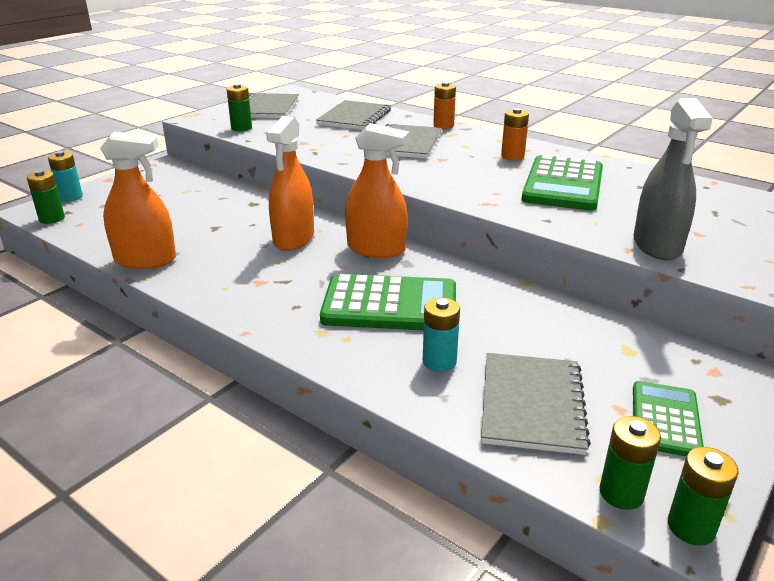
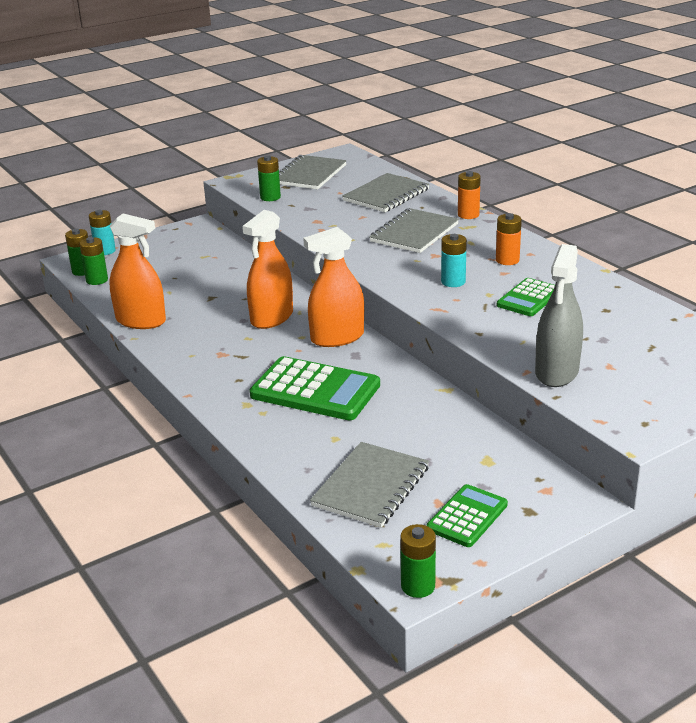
camera: 20 degrees right, 0 degrees up
orange spray bottle [345,123,409,258] -> orange spray bottle turned 120 degrees clockwise [303,227,364,347]
turquoise battery [423,298,460,372] -> turquoise battery moved to [441,234,467,287]
green calculator [522,155,603,211] -> green calculator [497,278,555,316], size x0.59
green battery [600,416,661,510] -> green battery moved to [79,237,108,285]

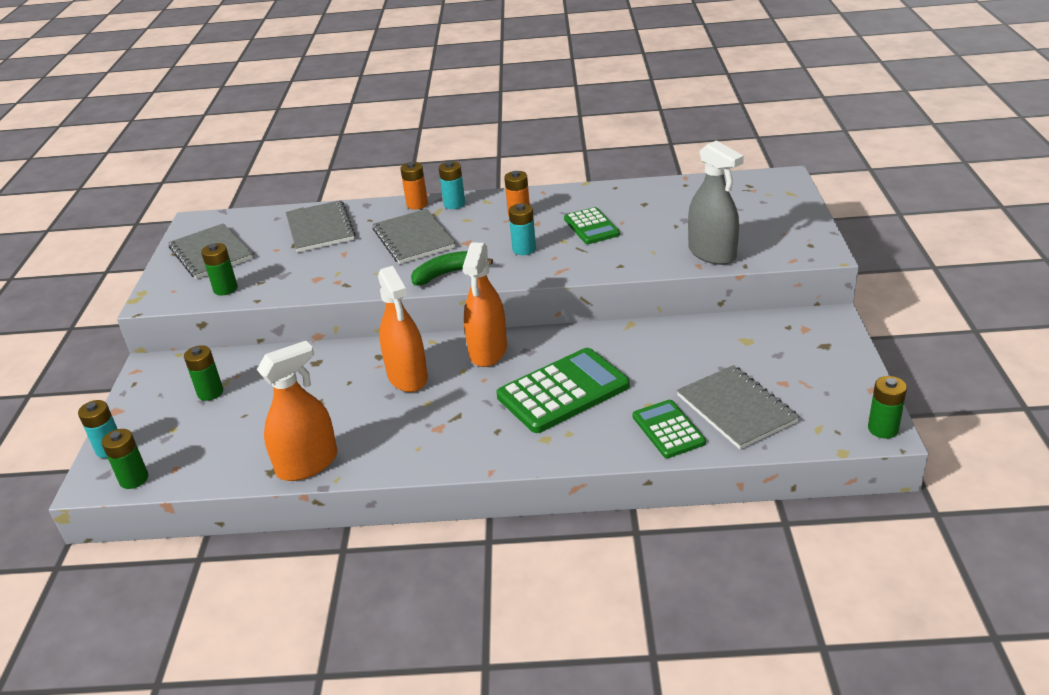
camera: 55 degrees left, 5 degrees up
green battery [79,237,108,285] -> green battery moved to [184,345,223,401]
green calculator [427,484,508,547] -> green calculator moved to [633,400,706,458]
none -> green banana [411,251,493,286]
none -> turquoise battery [439,161,465,209]

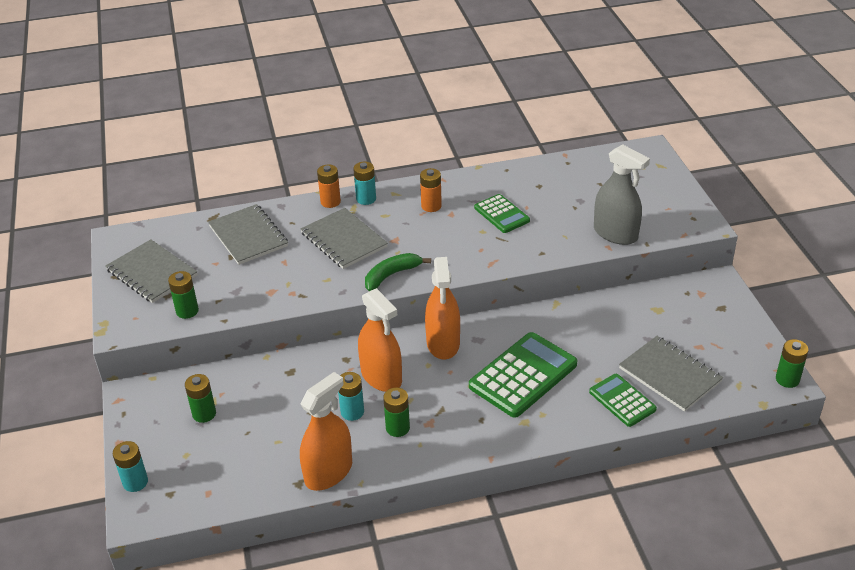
camera: 15 degrees left, 5 degrees up
green battery [102,429,148,489] -> green battery moved to [383,387,410,437]
turquoise battery [509,203,536,255] -> turquoise battery moved to [338,372,364,421]

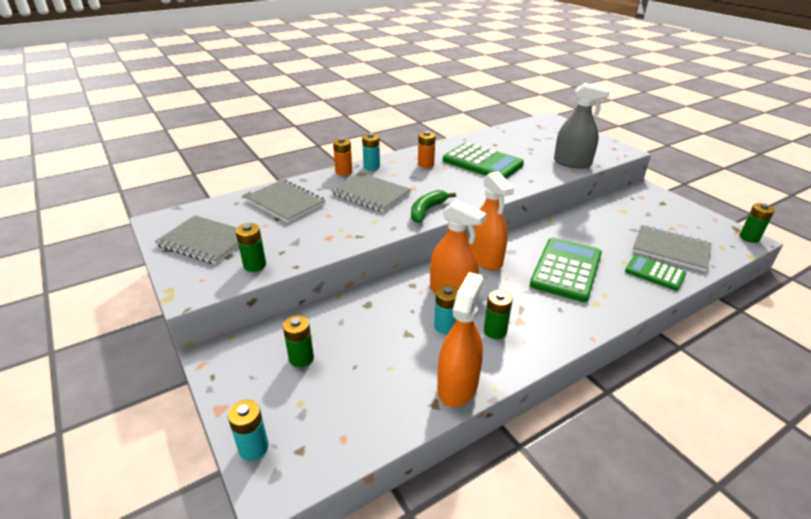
camera: 20 degrees left, 5 degrees down
green calculator [474,194,530,233] -> green calculator [443,143,524,179], size x1.70

